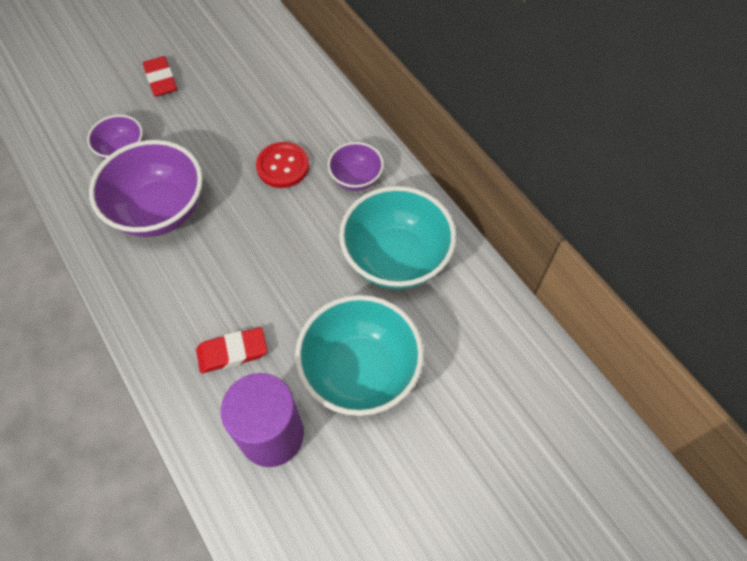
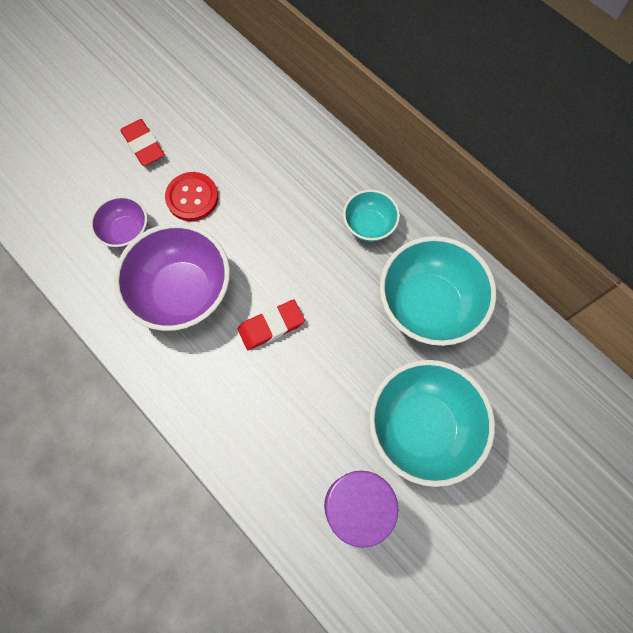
camera: 10 degrees left, 10 degrees up
red eraser [196,327,267,373] -> red eraser moved to [238,299,305,350]
red button [256,142,309,188] -> red button moved to [165,172,218,221]
purple bowl [328,142,384,191] -> turquoise bowl [343,190,400,242]

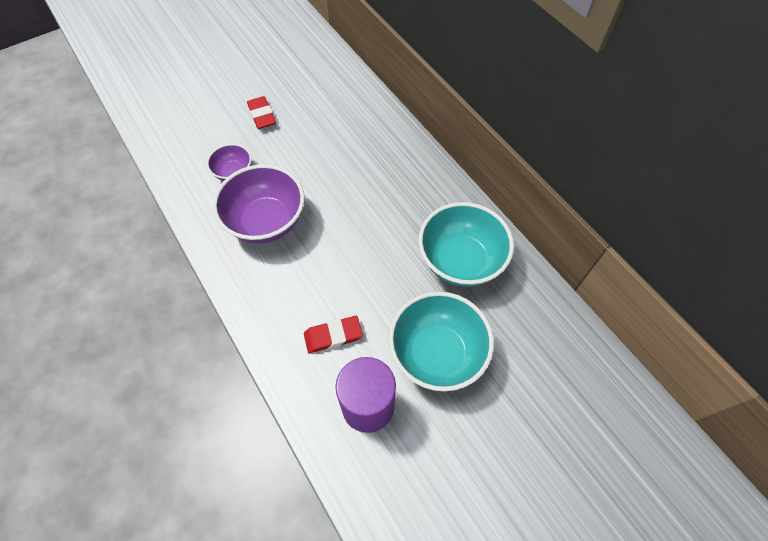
camera: 10 degrees right, 10 degrees down
red button [165,172,218,221] -> none
red eraser [238,299,305,350] -> red eraser moved to [304,316,363,353]
turquoise bowl [343,190,400,242] -> none

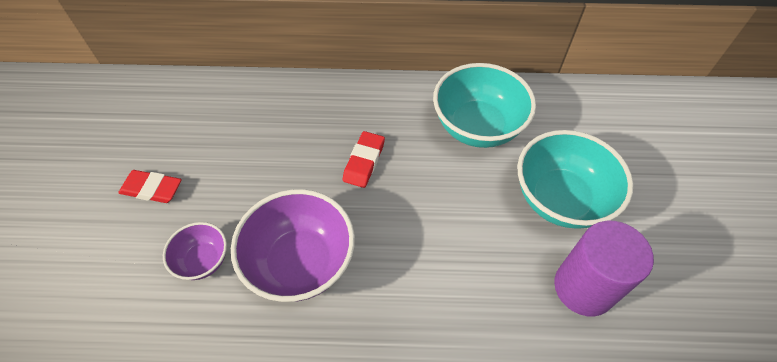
camera: 55 degrees left, 5 degrees down
red eraser [304,316,363,353] -> red eraser moved to [343,131,385,188]

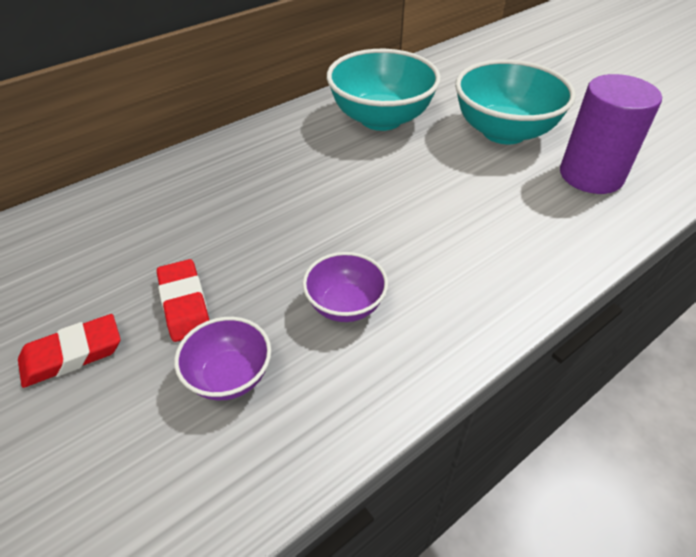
camera: 40 degrees left, 10 degrees down
purple bowl [231,189,355,302] -> purple bowl [303,252,388,322], size x0.53
red eraser [343,131,385,188] -> red eraser moved to [157,259,209,342]

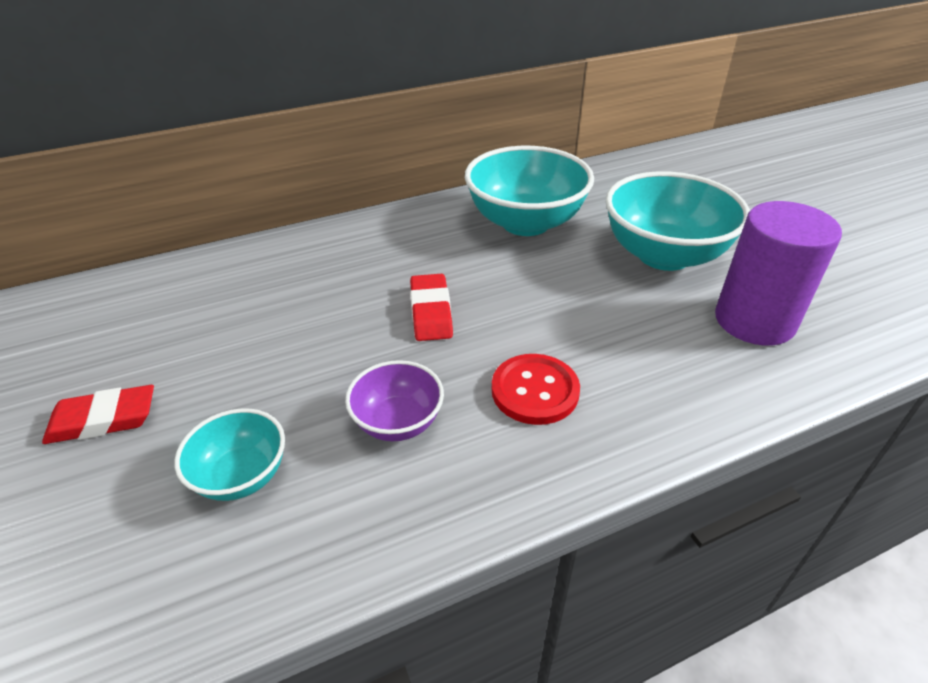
camera: 15 degrees right, 5 degrees down
red eraser [157,259,209,342] -> red eraser moved to [410,274,453,341]
purple bowl [174,317,271,400] -> turquoise bowl [174,408,285,501]
none -> red button [492,354,580,425]

